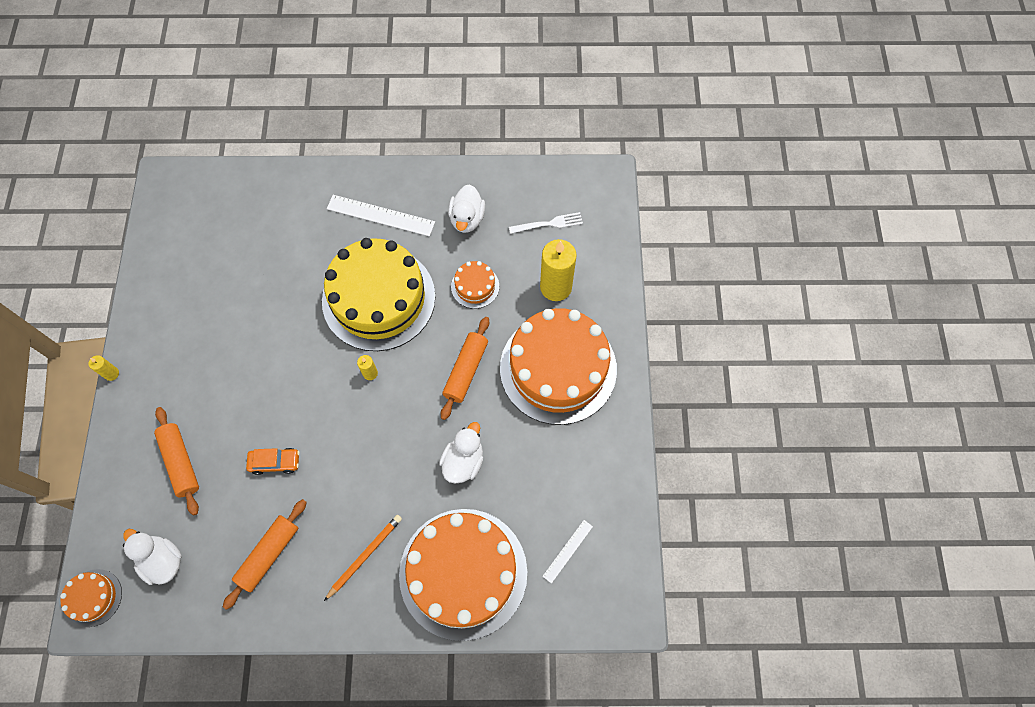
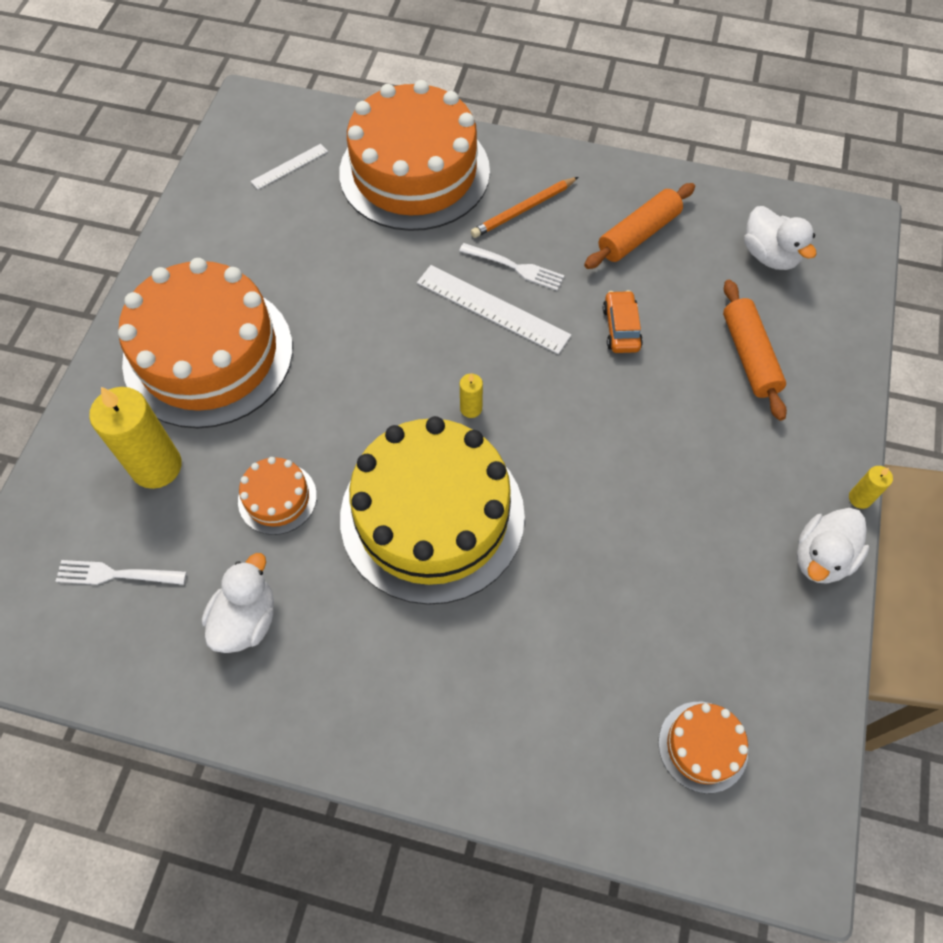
camera: 165 degrees left, 5 degrees down
orange cake [60,569,122,627] -> orange cake moved to [658,702,748,793]
orange car [246,448,299,475] -> orange car turned 75 degrees clockwise [603,290,643,353]
white ruler [327,195,435,237] -> white ruler moved to [417,265,571,354]
white duck [439,422,483,484] -> white duck moved to [797,508,869,584]
orange rolling pin [441,317,489,420] -> none
none -> white fork [459,243,565,290]

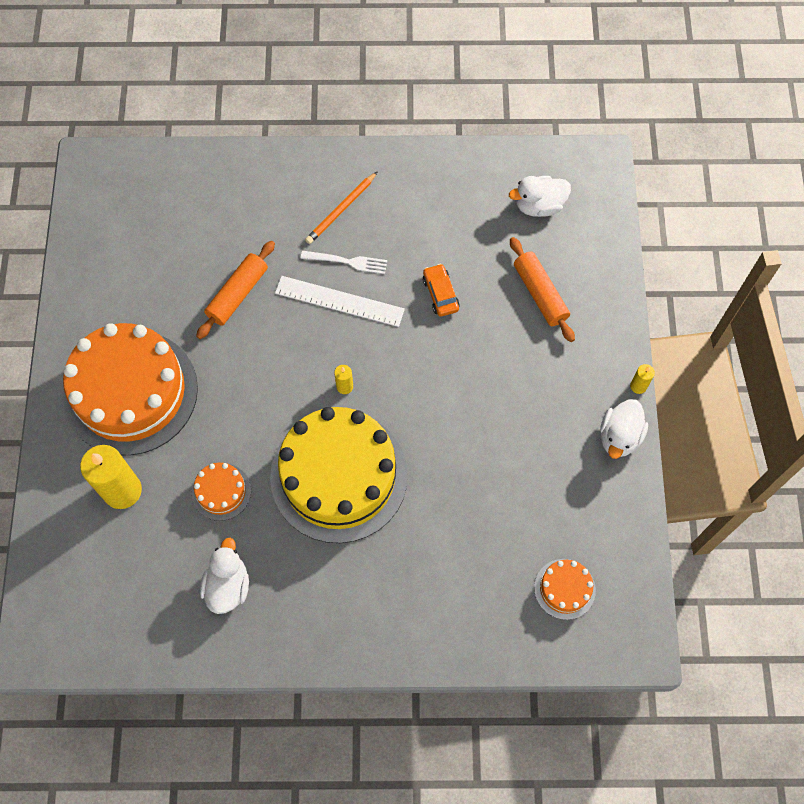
camera: 15 degrees left, 5 degrees up
white fork [56,560,187,585] -> none
white ruler [251,144,328,190] -> none
orange cake [339,80,490,231] -> none
orange rolling pin [584,183,695,269] -> orange rolling pin moved to [196,241,275,339]
white duck [744,206,816,270] -> white duck turned 120 degrees clockwise [509,176,571,217]

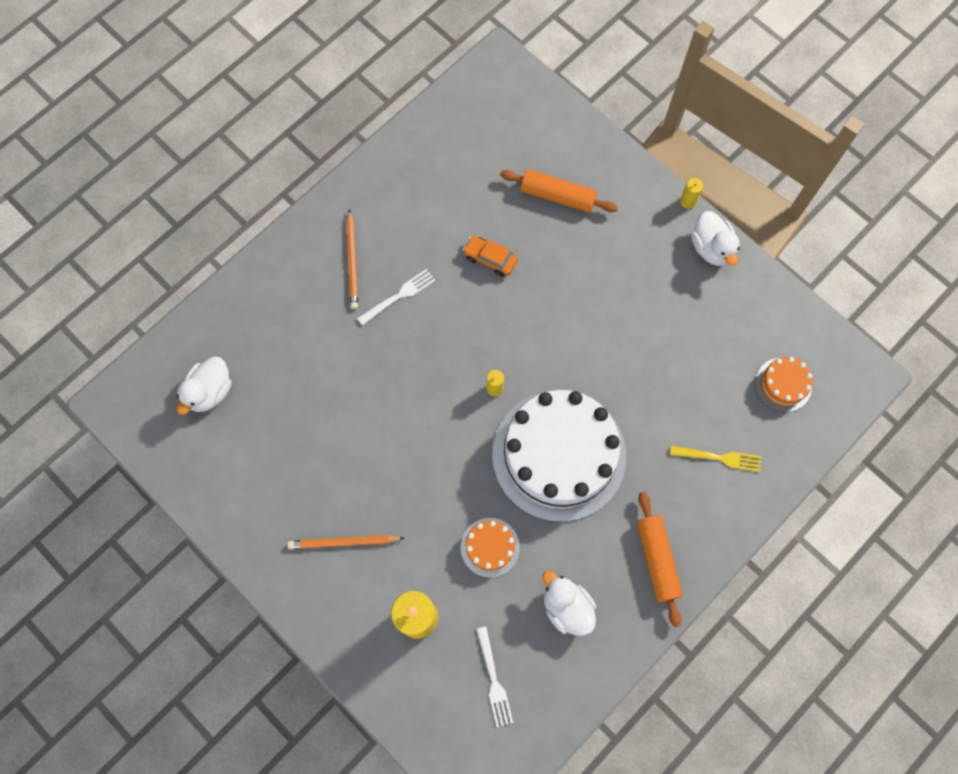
camera: 45 degrees left, 5 degrees up
orange cake [63,323,198,456] -> orange pencil [287,535,405,549]
orange rolling pin [196,241,275,339] -> orange rolling pin moved to [637,492,683,627]
yellow cake [270,407,408,543] -> white cake [492,390,626,522]
white ruler [275,276,405,327] -> none
white duck [509,176,571,217] -> white duck moved to [177,356,232,415]
none -> white fork [476,626,513,727]
none -> yellow fork [670,446,761,472]

